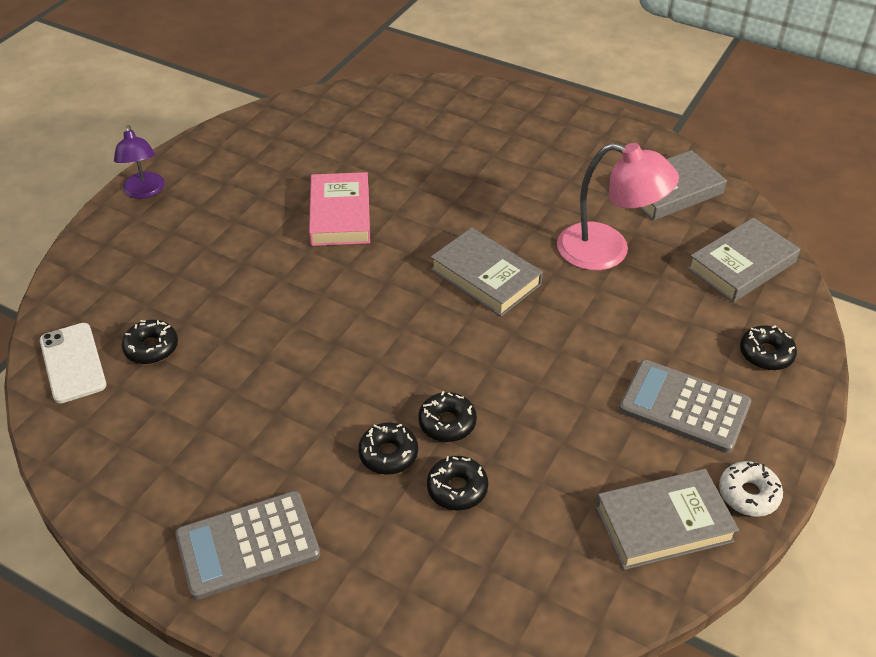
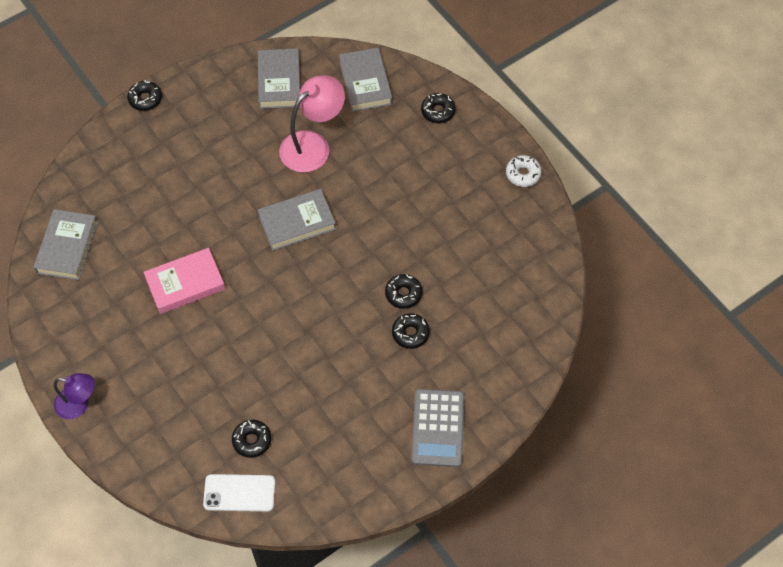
camera: 65 degrees left, 15 degrees up
pink book [309,172,370,246] -> pink book turned 45 degrees counterclockwise [144,248,225,314]
black donut [427,456,488,510] -> black donut moved to [127,80,162,111]
grey book [596,469,739,570] -> grey book moved to [33,209,98,280]
grey calculator [619,360,751,453] -> none

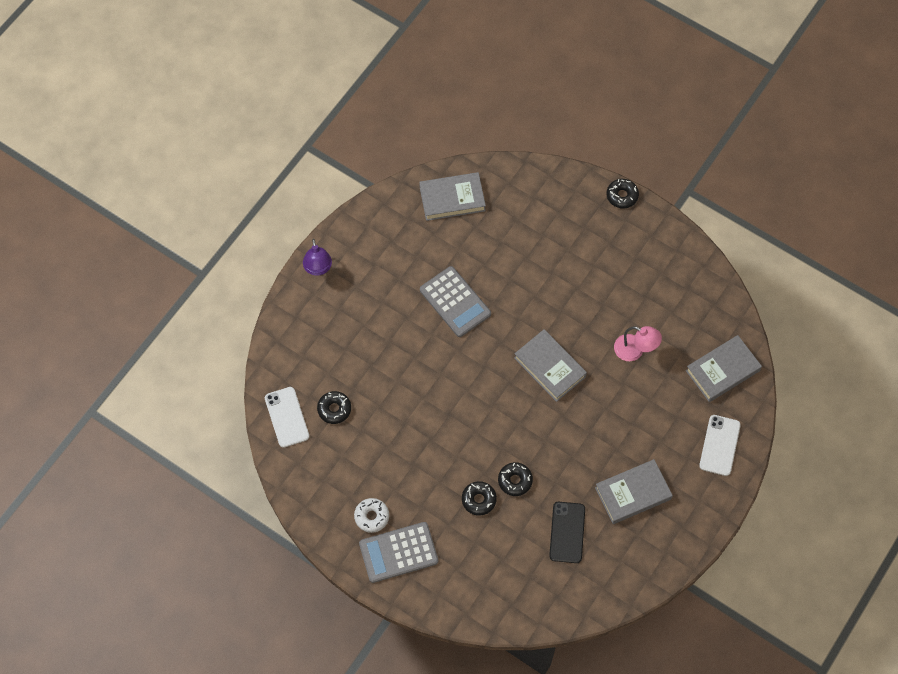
camera: 70 degrees right, 5 degrees up
pink book [144,248,225,314] -> grey calculator [420,266,491,337]
grey book [258,48,300,109] -> grey book moved to [595,459,673,524]
pink lamp [279,75,345,173] -> pink lamp [614,326,662,361], size x0.62
black donut [421,93,456,123] -> white phone [699,415,741,476]
white donut [506,155,541,187] -> white donut moved to [354,498,389,533]
none -> black phone [549,502,585,563]

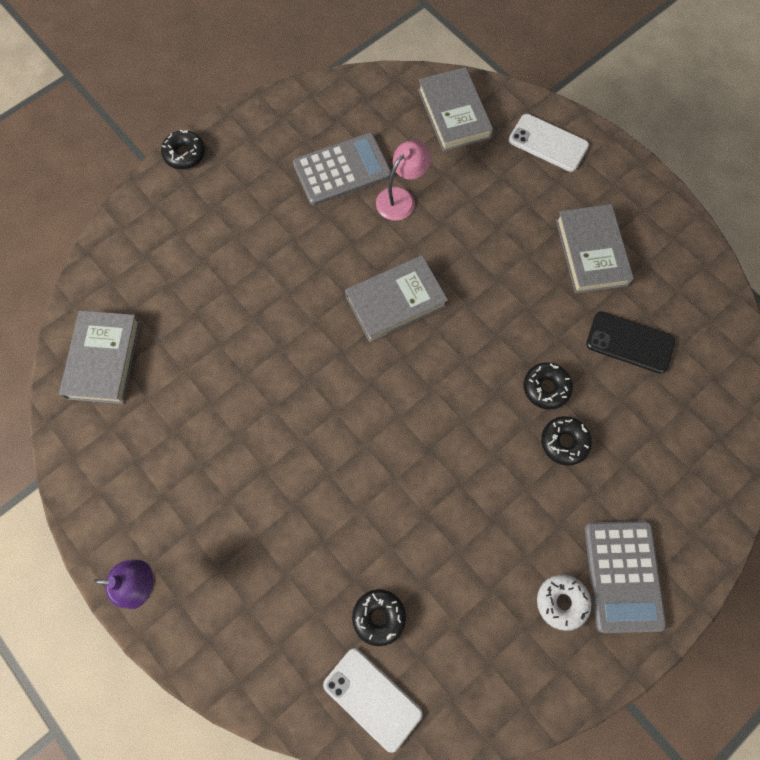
camera: 75 degrees left, 5 degrees up
white phone [265,387,310,448] -> white phone turned 45 degrees clockwise [323,648,422,753]
grey calculator [420,266,491,337] -> grey calculator moved to [293,133,392,205]

